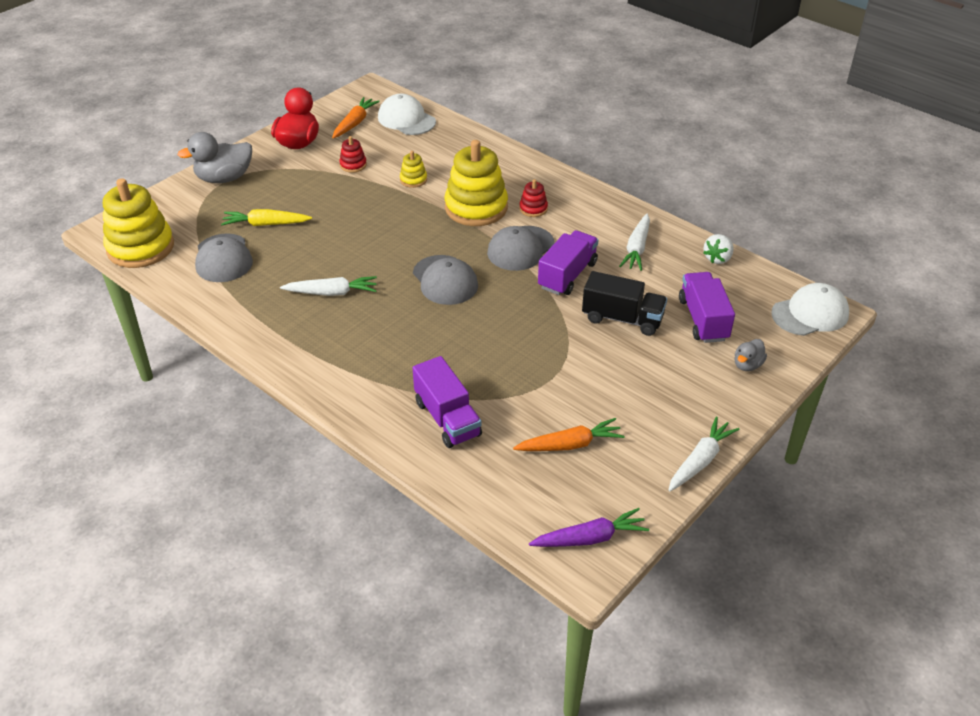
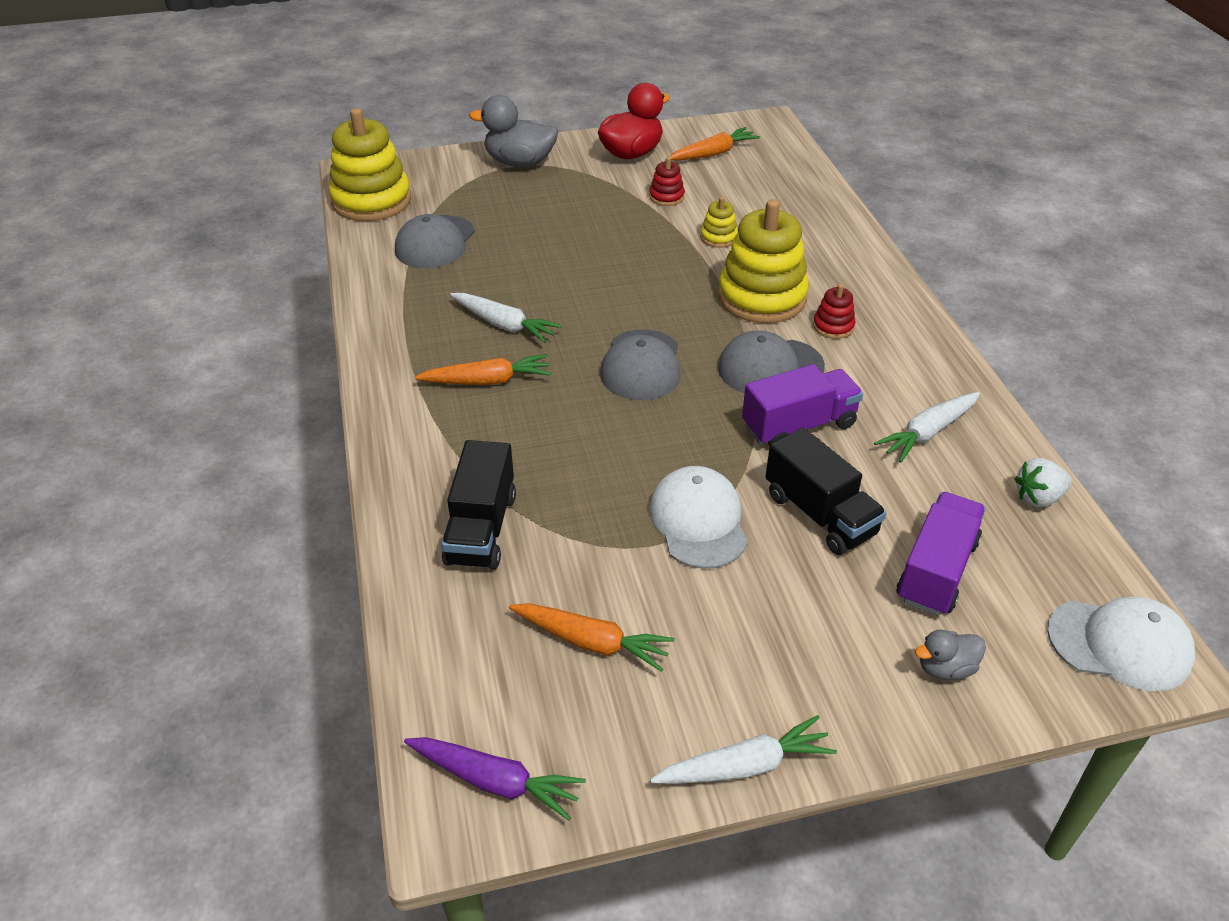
camera: 35 degrees right, 0 degrees up
yellow carrot [221,209,312,226] -> none
white cap [378,94,436,135] -> white cap moved to [649,466,748,569]
purple truck [413,356,482,448] -> black truck [441,440,516,569]
none -> orange carrot [415,354,551,385]

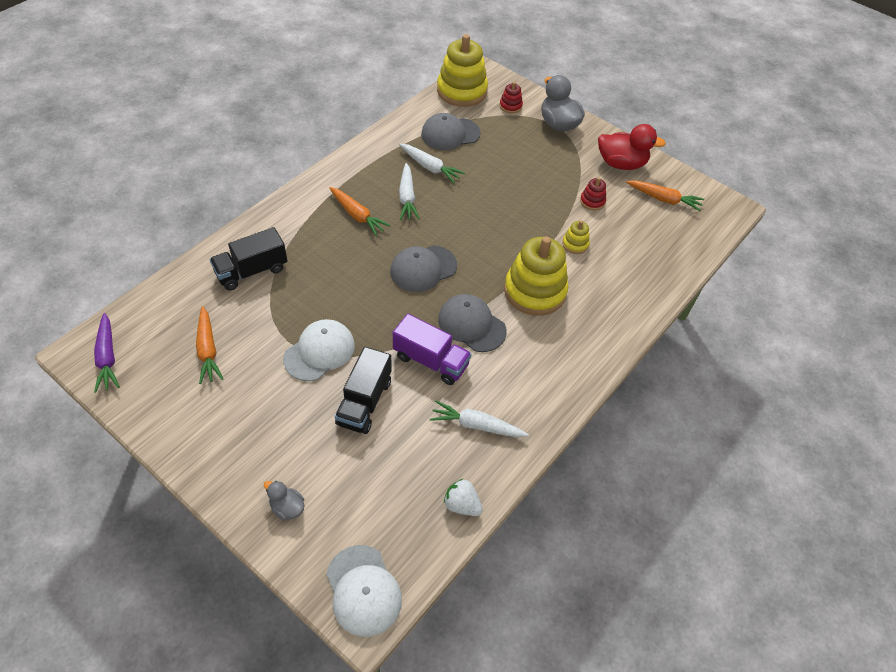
camera: 50 degrees right, 10 degrees up
white carrot [650,715,837,784] -> white carrot moved to [399,144,465,183]
red stacking toy [813,284,855,339] -> red stacking toy moved to [500,82,523,113]
purple truck [896,492,986,615] -> none

